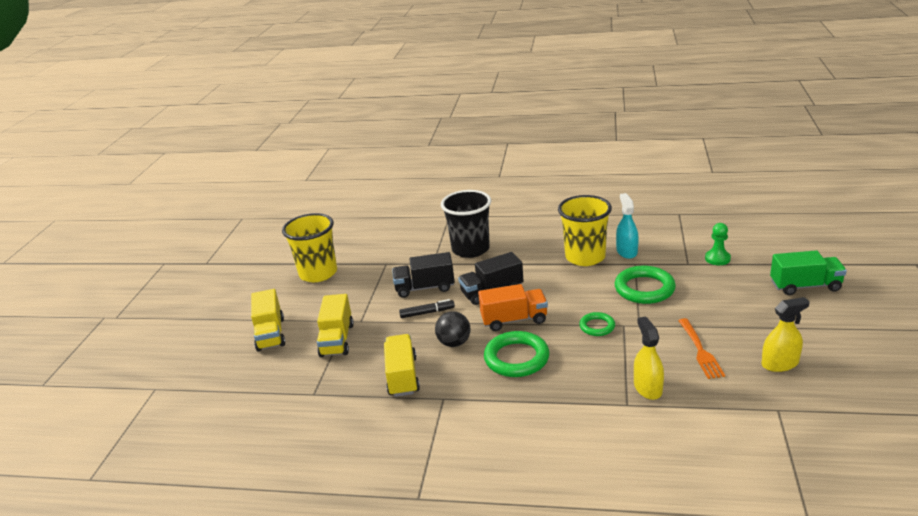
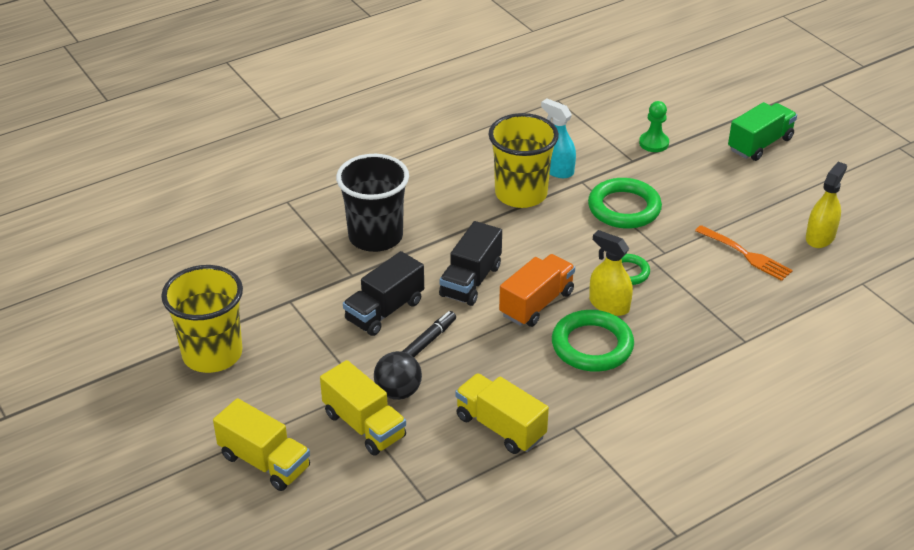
camera: 45 degrees left, 10 degrees up
black ball [435,311,471,347] -> black ball moved to [374,351,422,400]
yellow spray bottle [634,316,664,400] -> yellow spray bottle moved to [589,230,633,316]

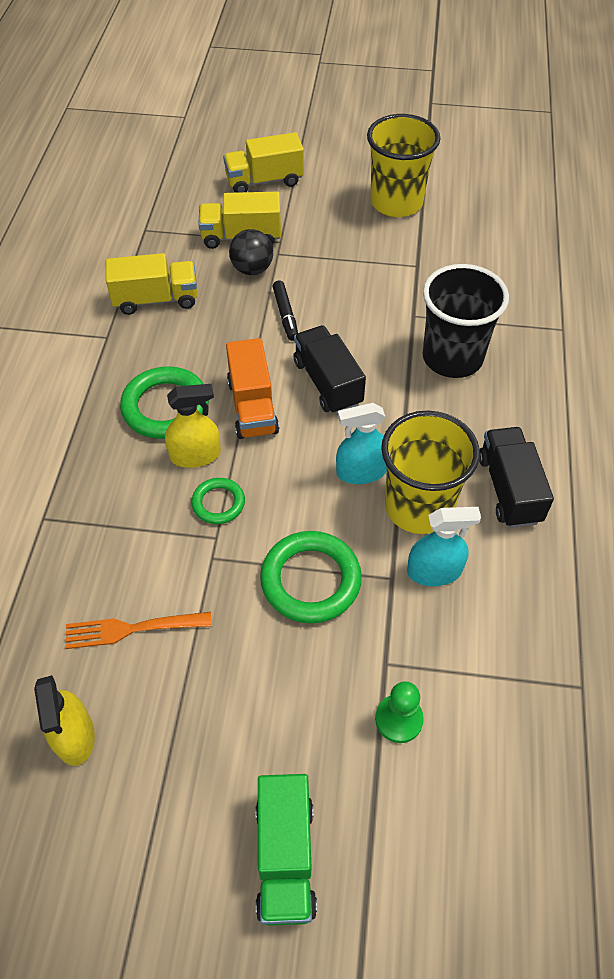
camera: 130 degrees right, 15 degrees up
black truck [343,251,424,336] -> black truck moved to [479,427,554,528]
none -> turquoise spray bottle [336,403,387,484]

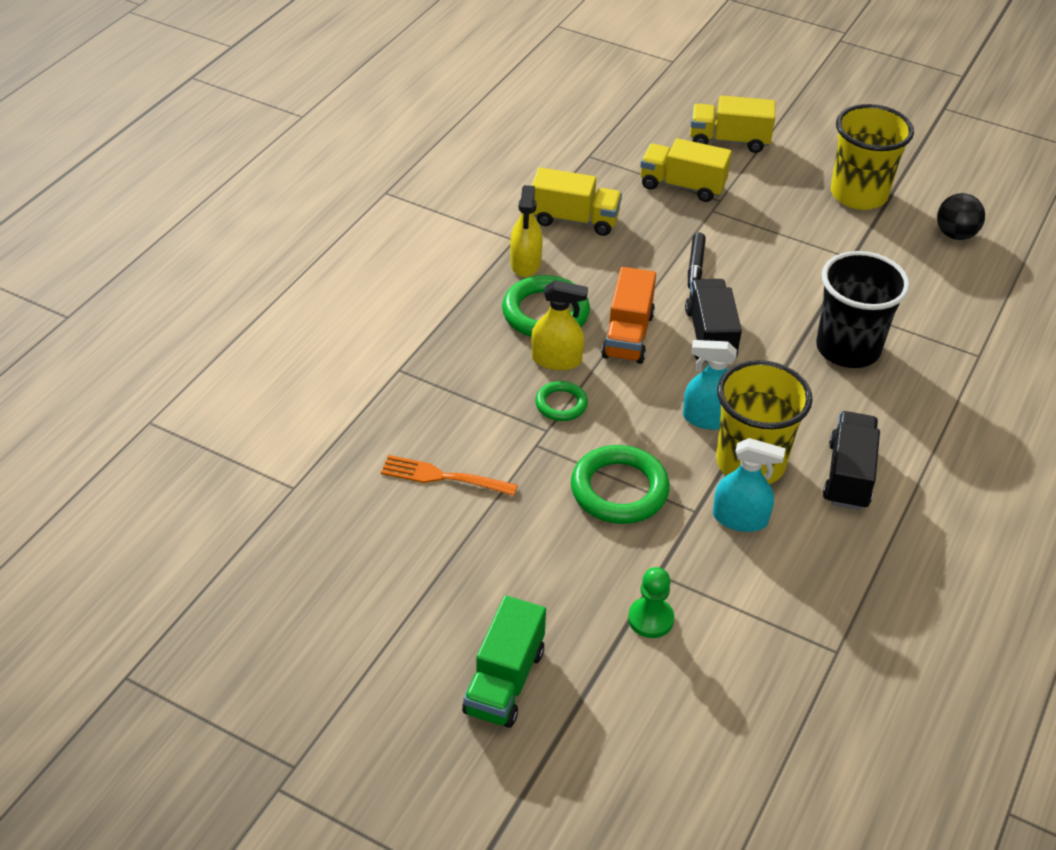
camera: 20 degrees right, 10 degrees down
yellow spray bottle [34,675,95,766] -> yellow spray bottle moved to [510,185,543,277]
black ball [229,229,273,275] -> black ball moved to [937,193,985,240]

